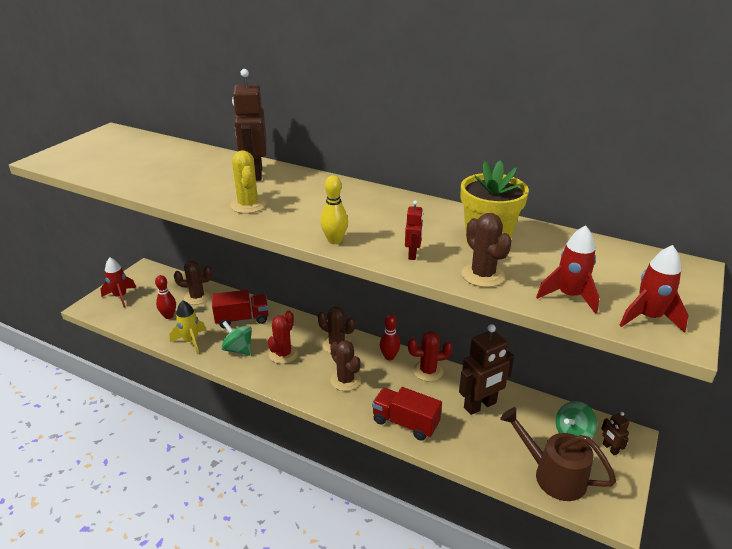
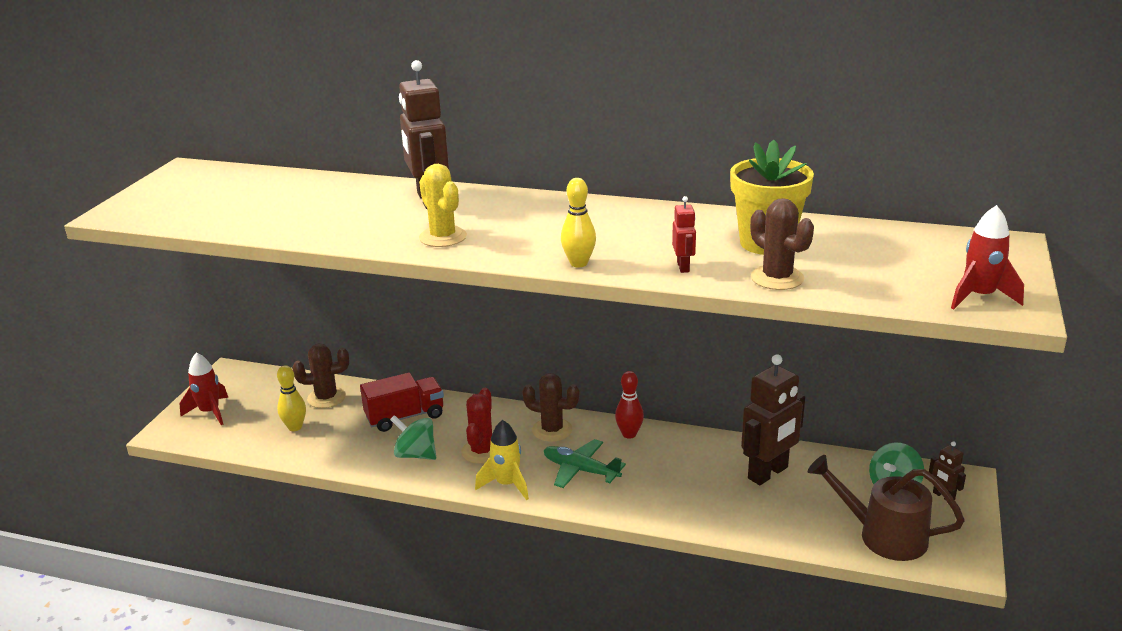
camera: 10 degrees left, 5 degrees down
red bowling pin [155,275,176,319] -> yellow bowling pin [277,365,306,431]
yellow rocket [170,300,206,354] -> yellow rocket moved to [475,420,529,500]
brown cactus [330,340,361,391] -> green plane [544,439,626,488]
red truck [372,387,442,441] -> none
red cactus [408,331,453,382] -> none
red rocket [536,225,599,314] -> none

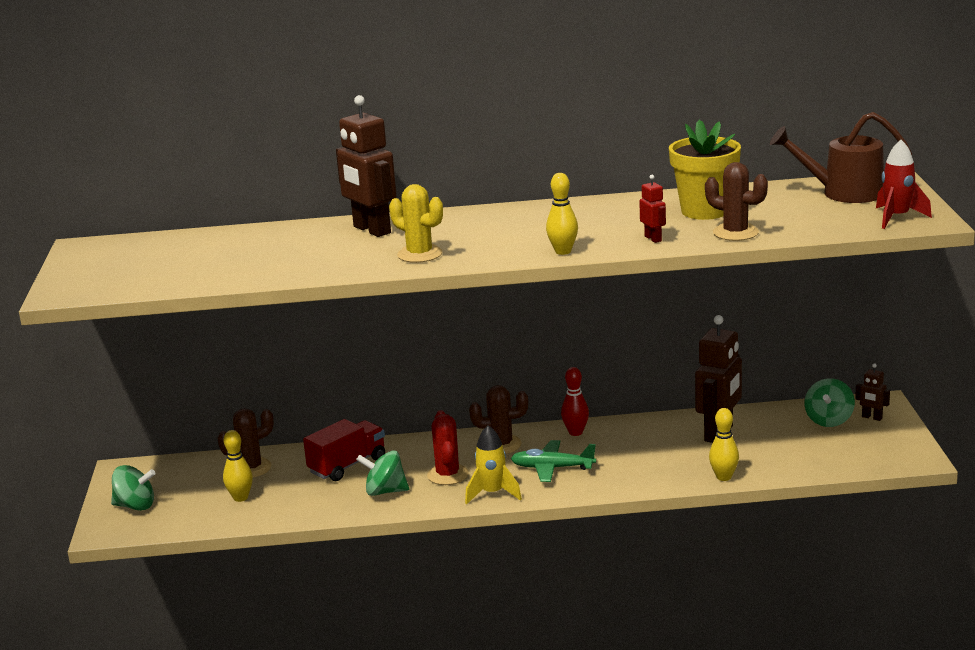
camera: 20 degrees left, 5 degrees down
red rocket [180,352,228,425] -> green spinning top [111,465,156,511]
brown watering can [808,455,965,561] -> brown watering can moved to [770,112,912,203]
none -> yellow bowling pin [709,408,739,481]

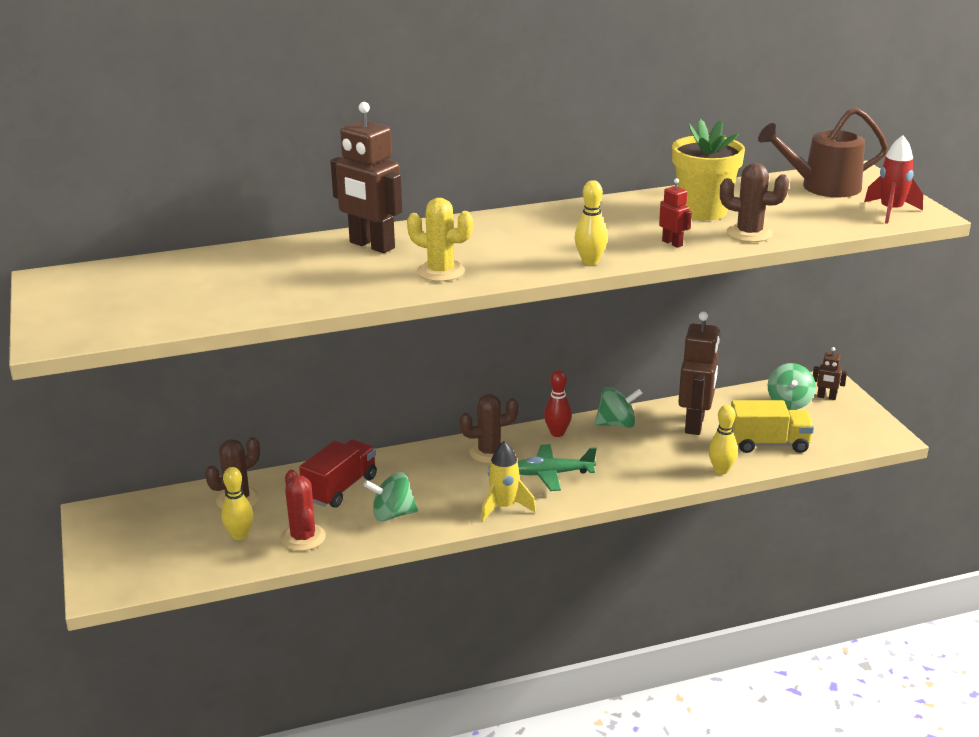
camera: 15 degrees left, 5 degrees up
green spinning top [111,465,156,511] -> green spinning top moved to [595,387,643,428]
red cactus [427,410,469,485] -> red cactus moved to [281,470,326,551]
none -> yellow truck [731,400,814,453]

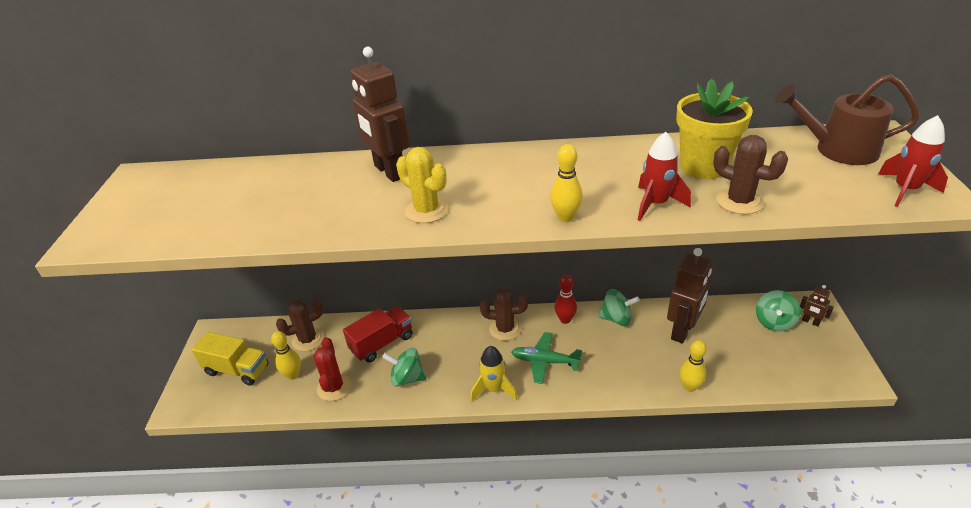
camera: 20 degrees right, 10 degrees up
red robot [659,178,692,248] -> red rocket [638,132,691,221]
yellow truck [731,400,814,453] -> yellow truck moved to [192,332,269,386]

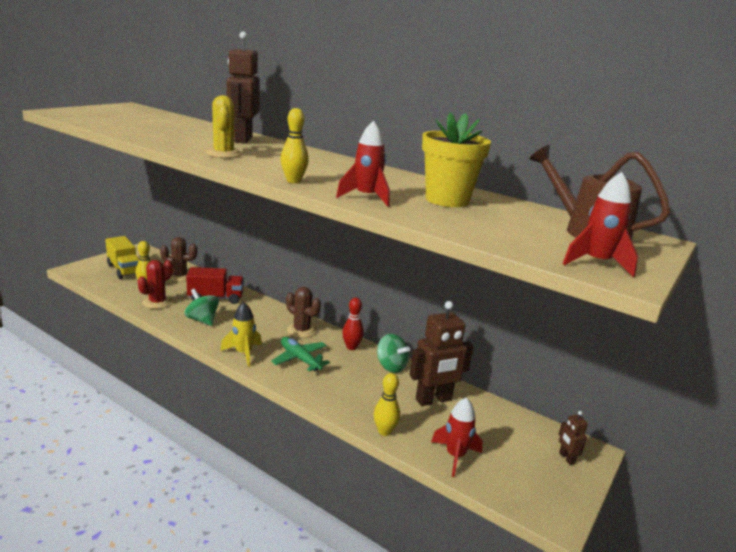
camera: 30 degrees right, 15 degrees down
brown cactus [713,135,788,214] -> none
green spinning top [756,290,801,331] -> none
none -> red rocket [431,397,483,477]

